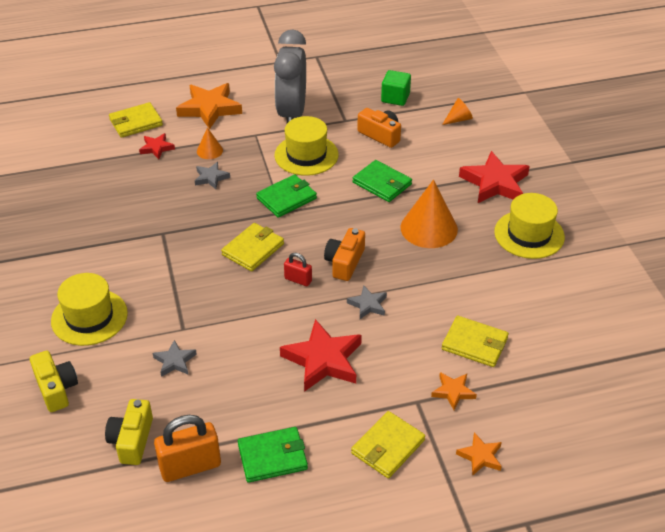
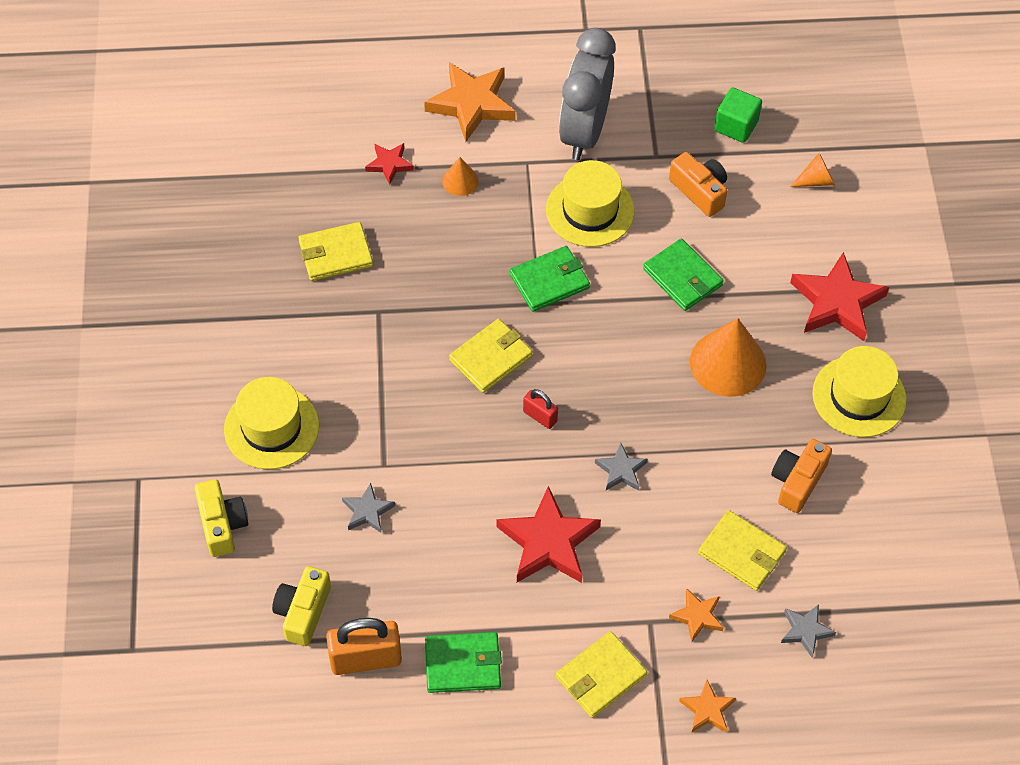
camera: 10 degrees right, 15 degrees up
yellow wallet [109,102,163,138] -> yellow wallet moved to [298,222,373,281]
grey star [195,162,230,189] -> grey star moved to [781,604,836,657]
orange camera [324,228,365,281] -> orange camera moved to [771,439,832,513]

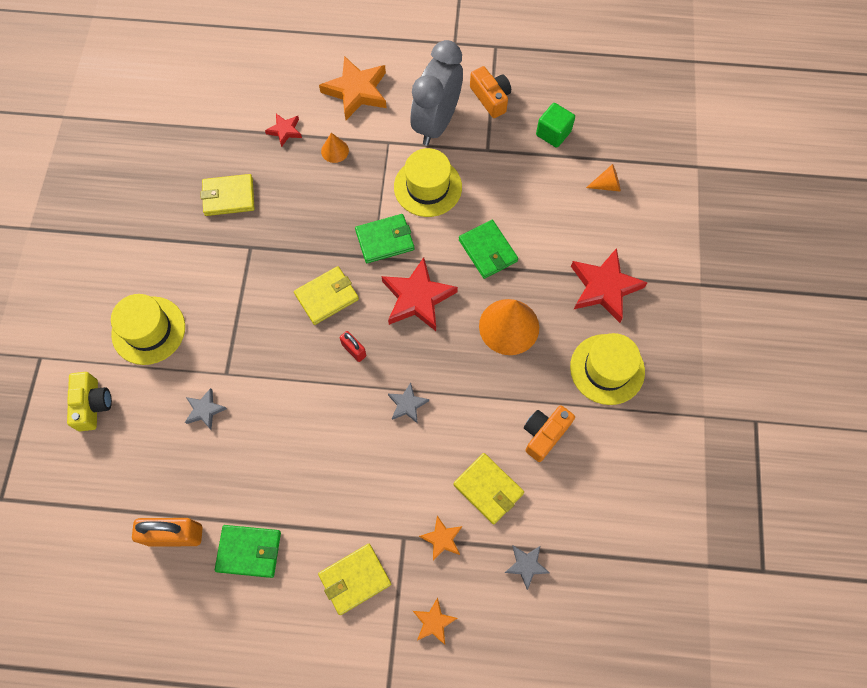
camera: 10 degrees right, 10 degrees up
yellow camera [272,566,331,646] -> none
red star [497,486,601,583] -> red star moved to [381,257,458,331]
orange camera [669,152,727,217] -> orange camera moved to [470,66,511,118]

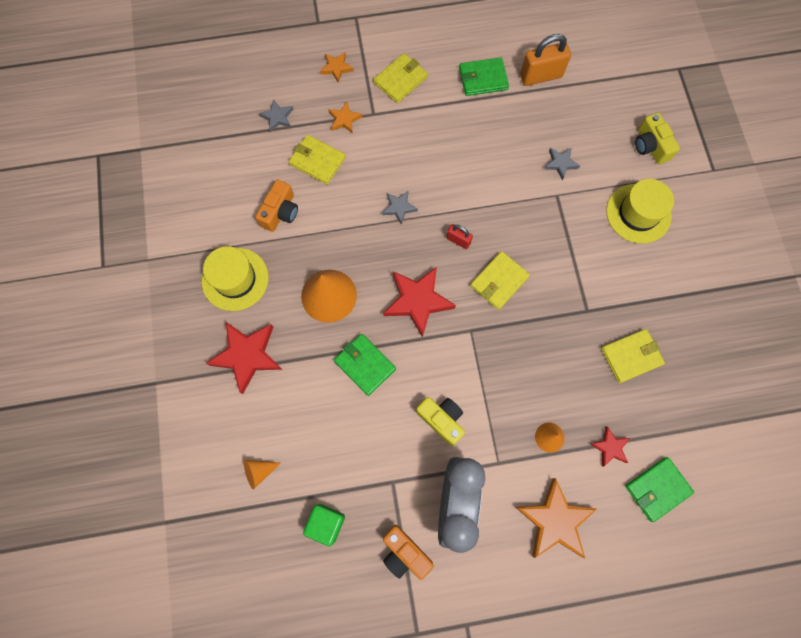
camera: 165 degrees right, 5 degrees up
green wallet [355,214,414,263] -> green wallet moved to [625,457,694,522]
yellow hat [394,148,462,217] -> yellow camera [416,397,465,446]

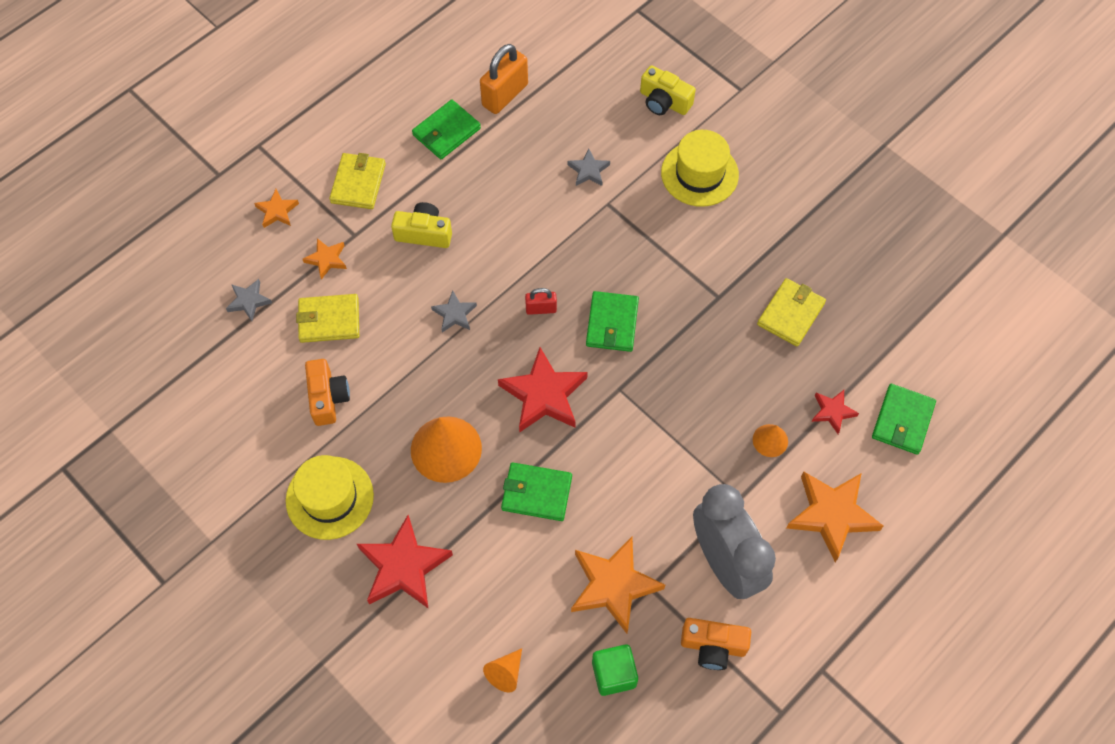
camera: 35 degrees left, 10 degrees down
yellow camera [416,397,465,446] -> yellow camera moved to [391,202,452,248]
yellow wallet [470,251,530,310] -> green wallet [586,291,639,352]
none -> orange star [571,537,665,634]

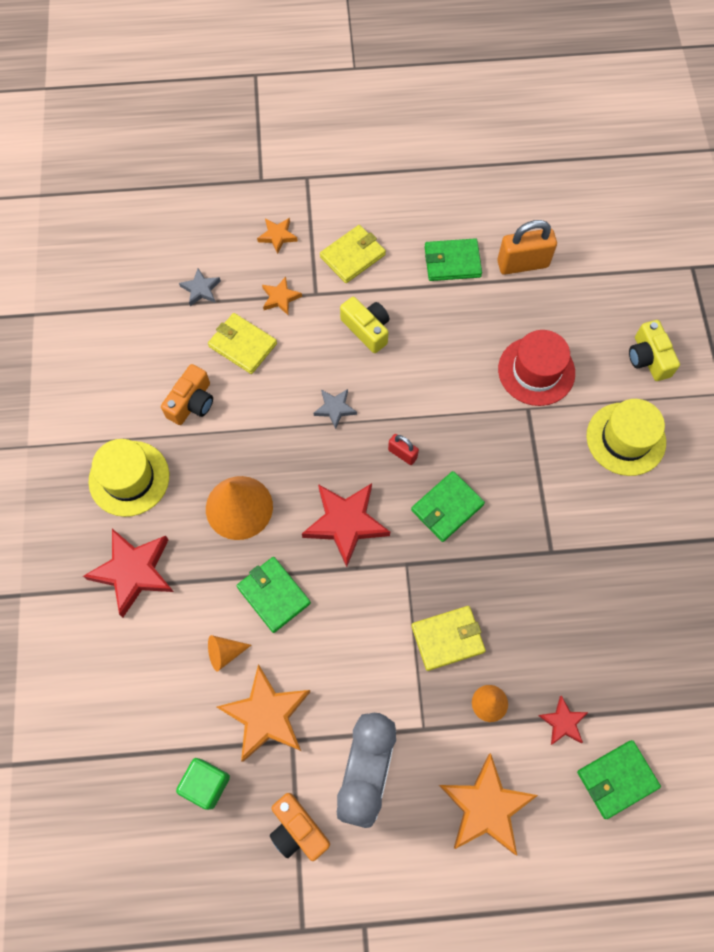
camera: 40 degrees right, 5 degrees up
orange cone [483,648,522,693] -> orange cone moved to [208,635,251,671]
grey star [568,149,610,186] -> red hat [498,330,575,406]
yellow wallet [757,278,826,346] -> yellow wallet moved to [411,606,486,671]

